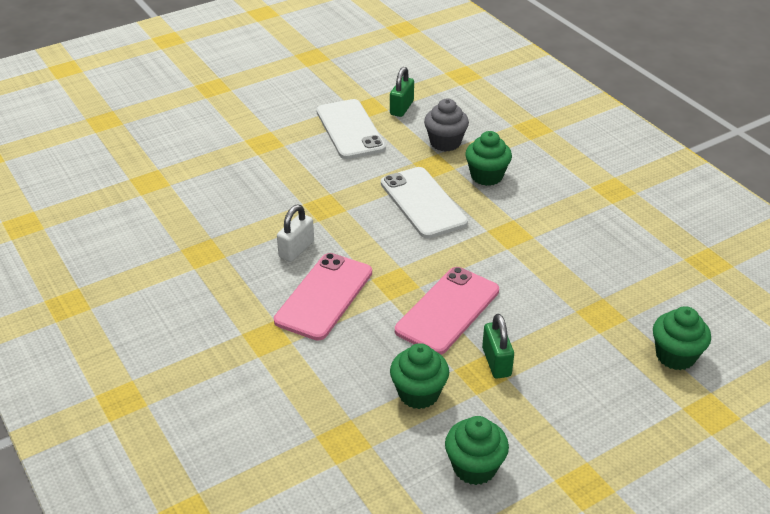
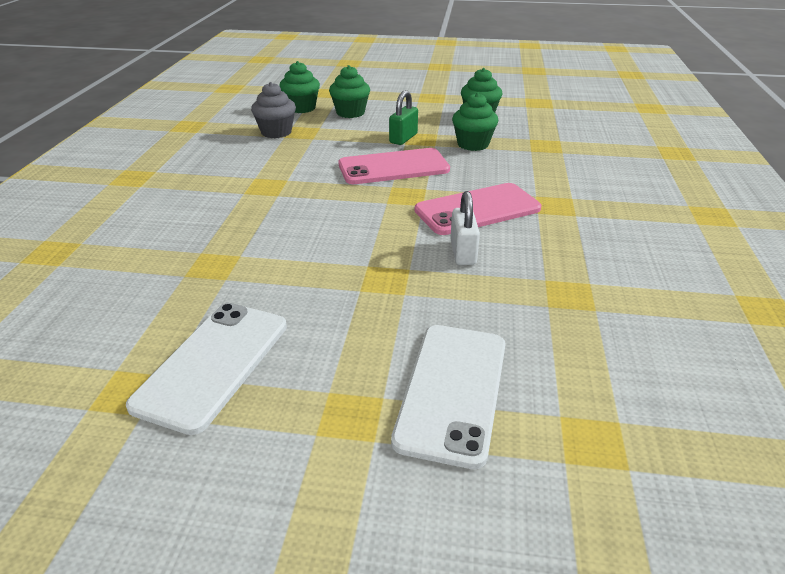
camera: 140 degrees left, 5 degrees down
white padlock [277,205,314,262] -> white padlock turned 75 degrees counterclockwise [450,191,480,265]
white phone [381,167,468,238] -> white phone moved to [391,325,506,469]
green padlock [390,67,414,117] -> none
grey cupcake [424,99,469,152] -> grey cupcake moved to [251,82,296,138]
green cupcake [465,131,512,186] -> green cupcake moved to [329,65,370,118]

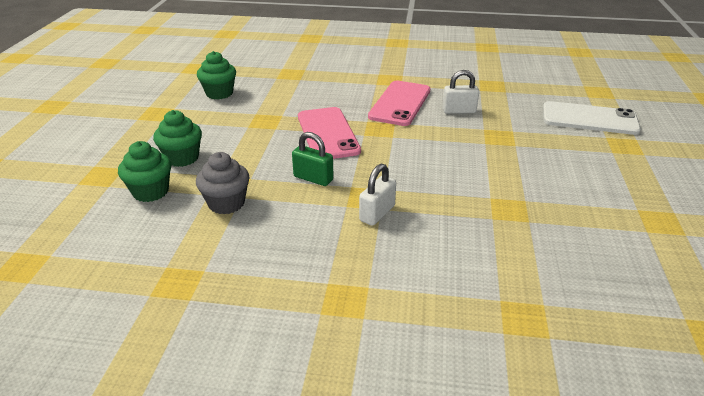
camera: 90 degrees left, 0 degrees up
white phone [126,303,287,435] -> none
green padlock [389,90,418,145] -> green padlock moved to [292,132,334,186]
pink phone [415,183,541,235] -> pink phone turned 45 degrees clockwise [368,81,430,126]
green cupcake [452,92,498,151] -> none
none -> white padlock [359,164,396,226]

